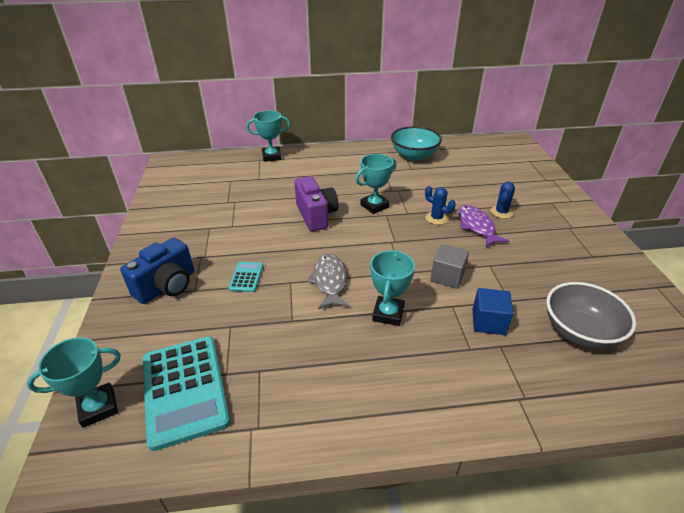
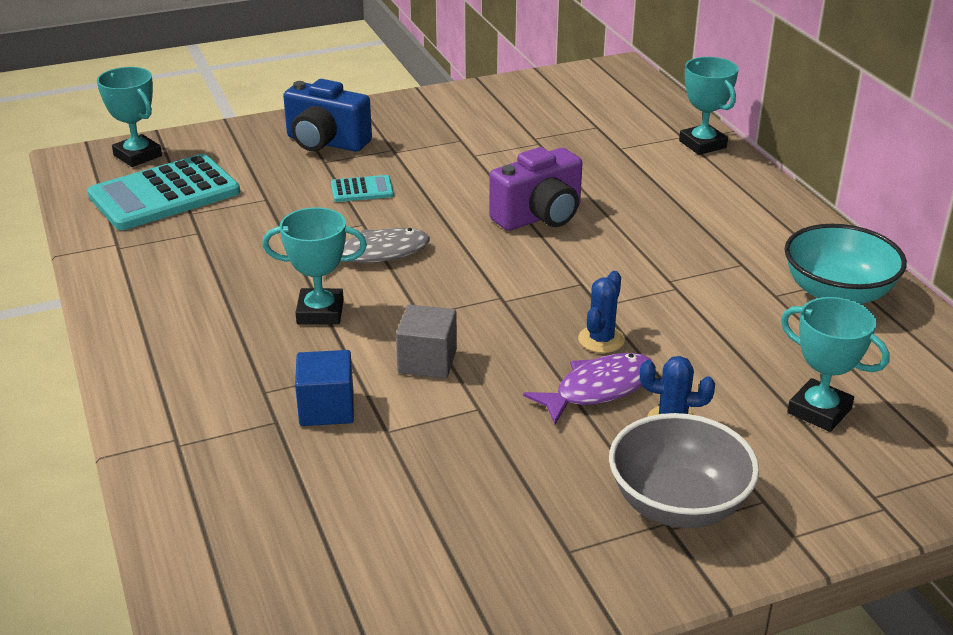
camera: 75 degrees right, 5 degrees down
turquoise trophy [356,154,396,214] -> turquoise trophy moved to [781,297,890,432]
grey bowl [546,282,636,349] -> grey bowl moved to [609,413,759,528]

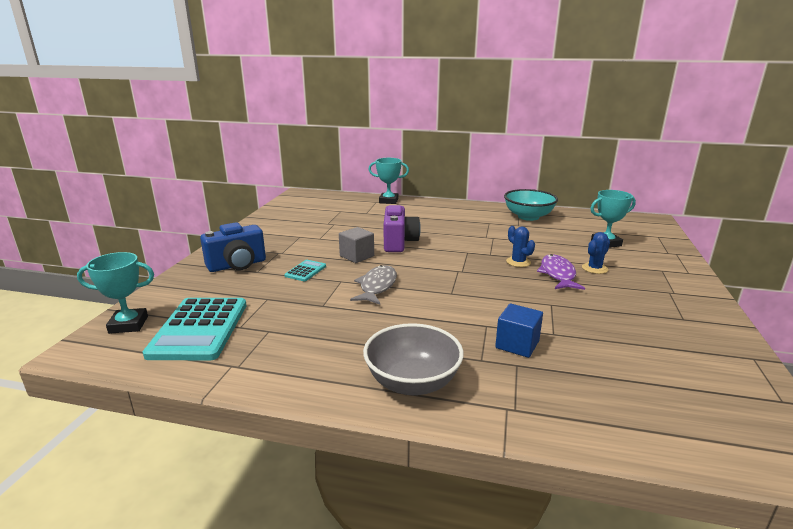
camera: 55 degrees left, 10 degrees down
turquoise trophy [262,207,367,324] -> none
grey cube [396,304,457,378] -> grey cube moved to [339,227,374,263]
grey bowl [609,413,759,528] -> grey bowl moved to [363,323,464,395]

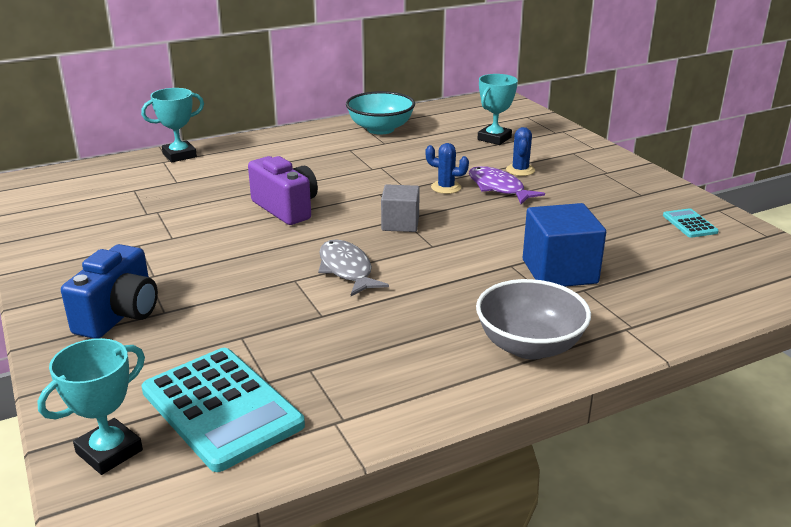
camera: 40 degrees left, 5 degrees up
turquoise calculator [284,260,326,281] -> turquoise calculator moved to [663,208,719,238]
grey cube [339,227,374,263] -> grey cube moved to [381,184,420,232]
blue cube [495,304,543,358] -> blue cube [523,203,606,287], size x1.55

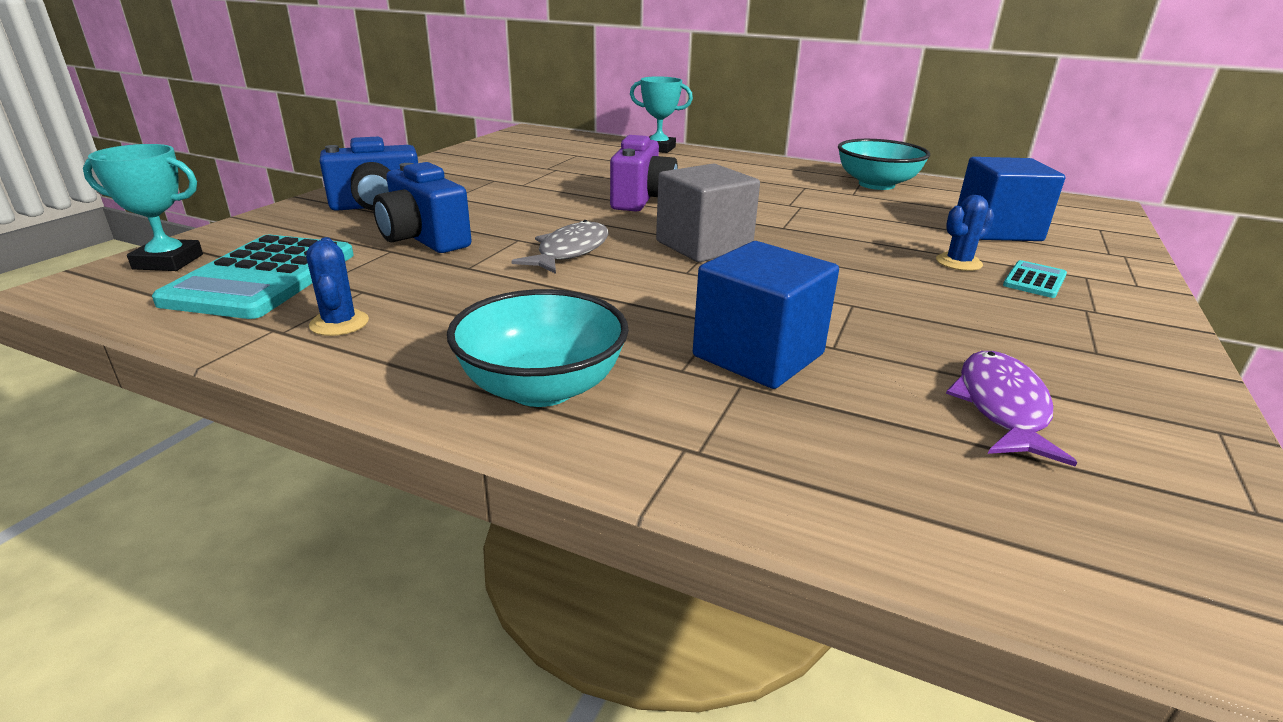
camera: 50 degrees right, 0 degrees up
grey cube [381,184,420,232] -> grey cube [656,163,760,262], size x1.55
blue cactus [425,143,469,194] -> blue cactus moved to [306,237,369,336]
purple fish [469,166,545,204] -> purple fish moved to [946,351,1077,467]
grey bowl [476,279,591,360] -> turquoise bowl [447,289,629,407]
turquoise trophy [478,74,518,145] -> blue cube [957,157,1065,241]
turquoise calculator [663,208,719,238] -> turquoise calculator moved to [1003,260,1067,298]
none -> blue camera [373,162,472,253]

